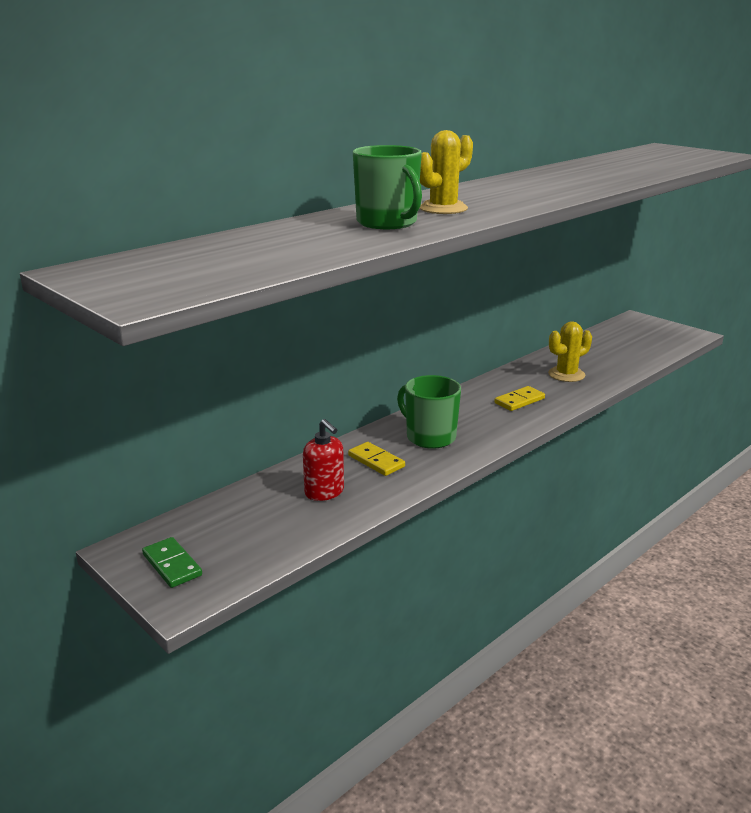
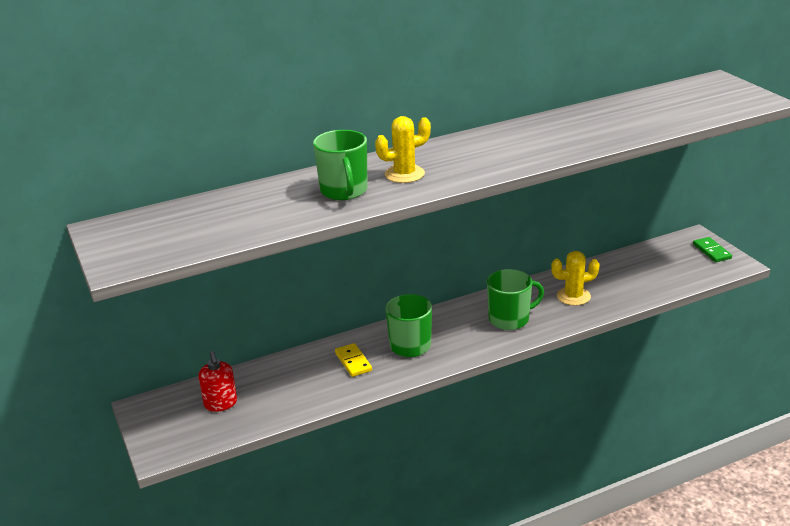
camera: 20 degrees right, 5 degrees up
green domino [142,537,202,588] -> green domino moved to [693,237,732,262]
red soap dispenser [303,419,344,501] -> red soap dispenser moved to [199,351,237,412]
yellow domino [494,386,545,411] -> green mug [487,269,544,330]

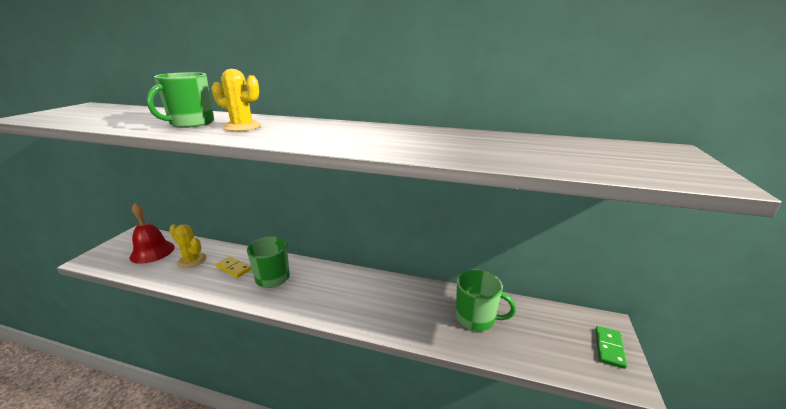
camera: 40 degrees right, 5 degrees down
red soap dispenser [199,351,237,412] -> red bell [130,203,175,264]
yellow domino [335,343,372,377] -> yellow domino turned 75 degrees counterclockwise [216,256,251,278]
green mug [487,269,544,330] -> green mug moved to [456,270,516,331]
yellow cactus [551,251,600,306] -> yellow cactus moved to [169,224,207,269]

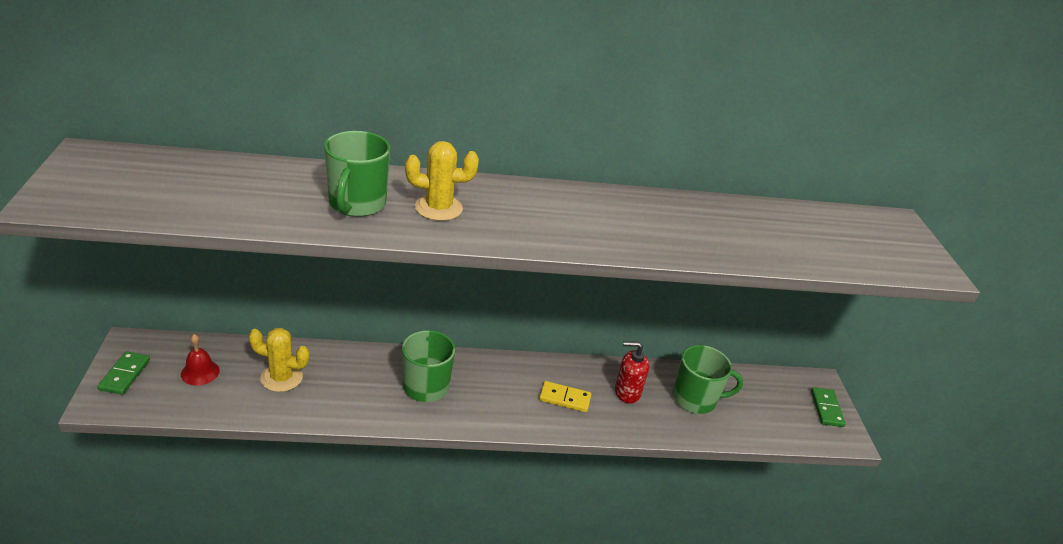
camera: 25 degrees left, 10 degrees up
red bell [130,203,175,264] -> red bell [181,334,220,385], size x0.58
yellow domino [216,256,251,278] -> yellow domino moved to [539,381,591,412]
none -> green domino [97,351,150,395]
none -> red soap dispenser [615,341,649,404]

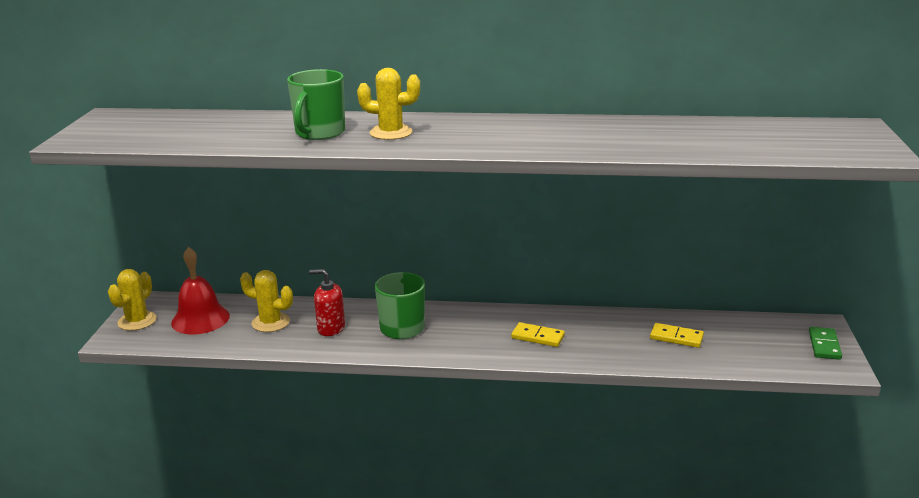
camera: 15 degrees right, 10 degrees down
green domino [97,351,150,395] -> yellow cactus [108,269,157,331]
red bell [181,334,220,385] -> red bell [171,247,230,335], size x1.72
red soap dispenser [615,341,649,404] -> red soap dispenser moved to [309,269,345,336]
green mug [673,345,743,414] -> yellow domino [650,323,704,348]

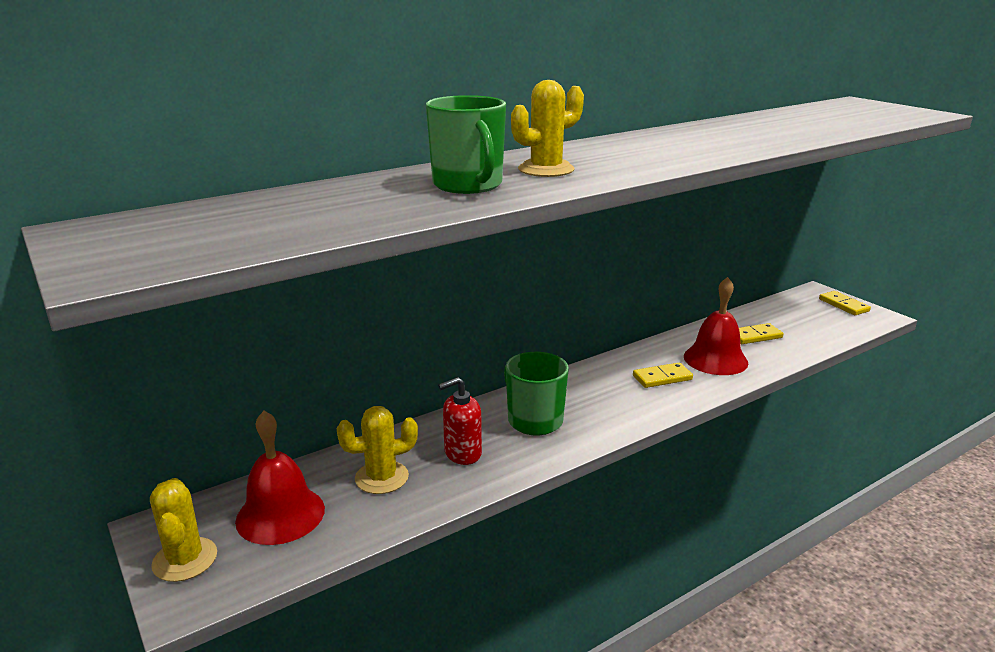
camera: 40 degrees left, 0 degrees up
green domino [809,327,842,360] -> yellow domino [819,291,871,315]
none -> red bell [684,277,748,375]

